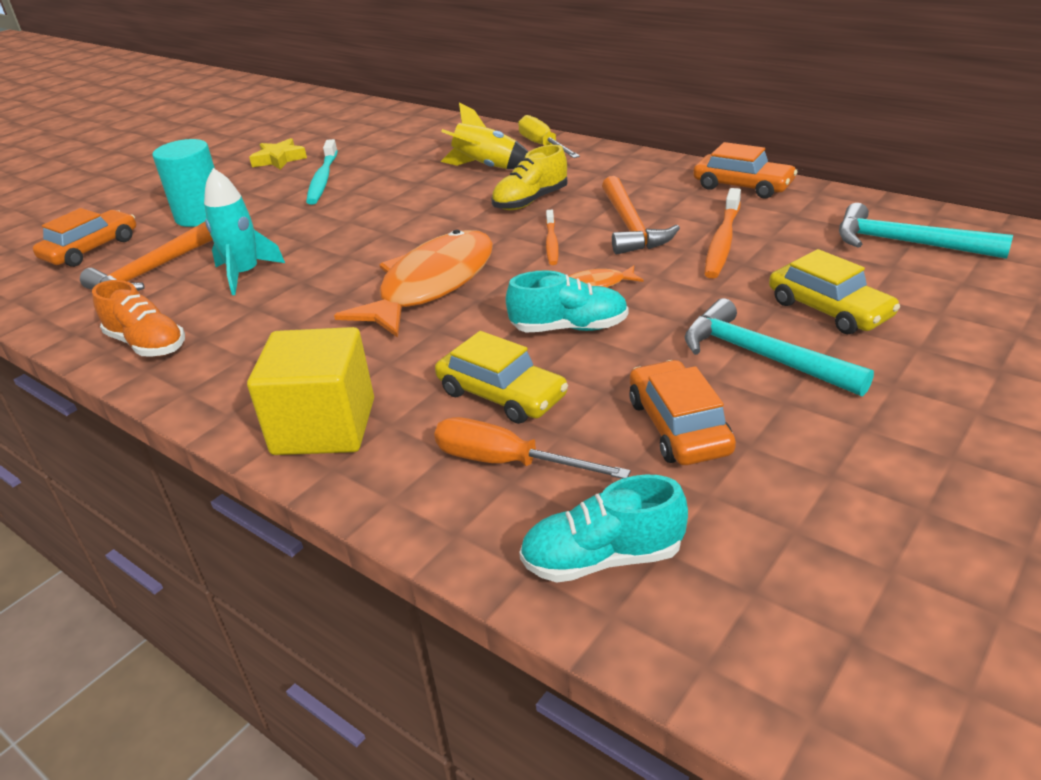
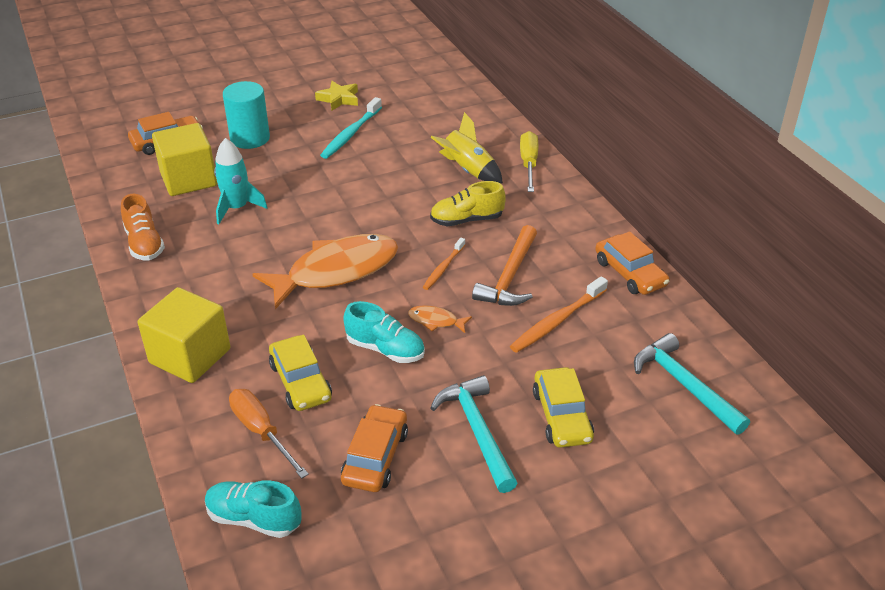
camera: 25 degrees right, 5 degrees up
orange hammer [80,222,213,291] -> yellow cube [152,123,217,196]

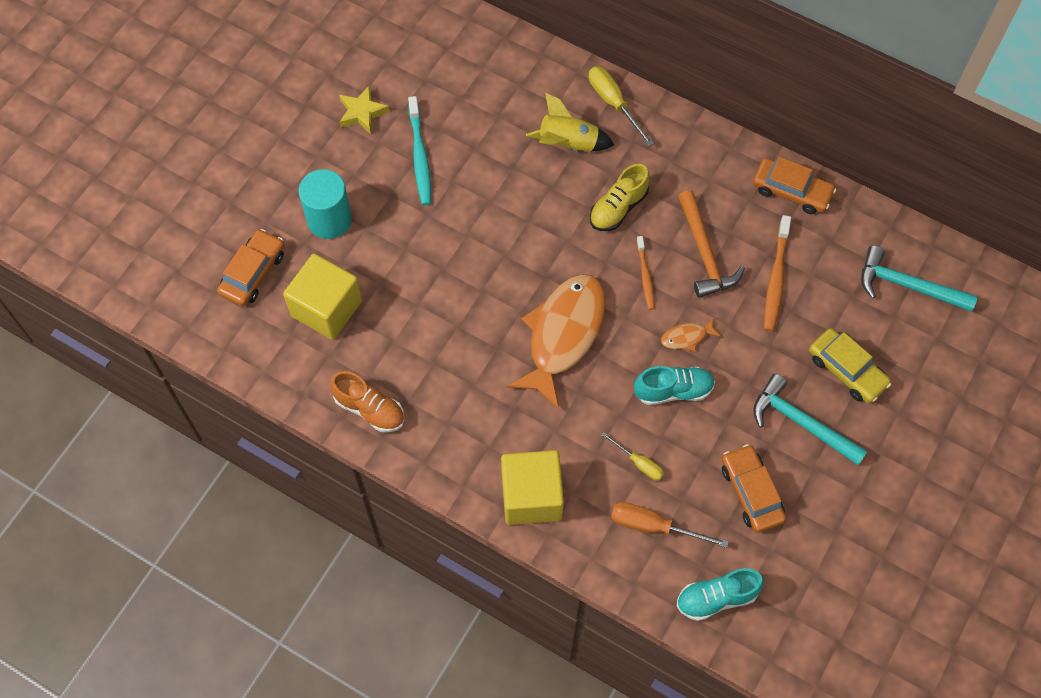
camera: 35 degrees left, 25 degrees up
turquoise rocket [214,138,268,224] -> none
yellow car [269,335,332,411] -> yellow screwdriver [602,432,664,481]

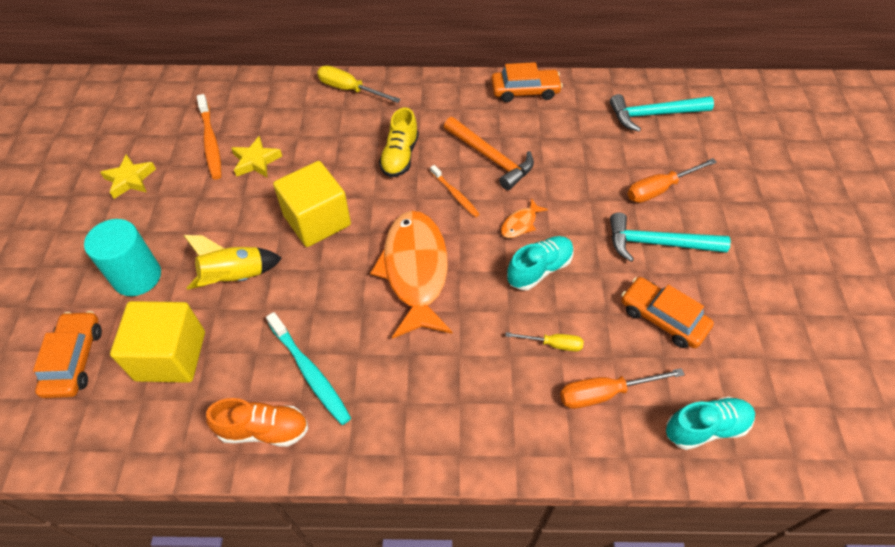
camera: 30 degrees left, 10 degrees down
turquoise toothbrush [408,96,431,205] -> turquoise toothbrush moved to [266,312,351,425]
yellow cube [501,450,564,525] -> yellow cube moved to [273,161,351,247]
yellow rocket [526,93,614,152] -> yellow rocket moved to [183,235,282,290]
turquoise shoe [677,568,764,621] -> turquoise shoe turned 150 degrees counterclockwise [666,397,755,450]
orange toothbrush [764,215,791,331] -> orange toothbrush moved to [197,94,221,180]
yellow car [809,328,891,403] -> orange screwdriver [628,158,717,203]
none -> yellow star [231,136,282,177]

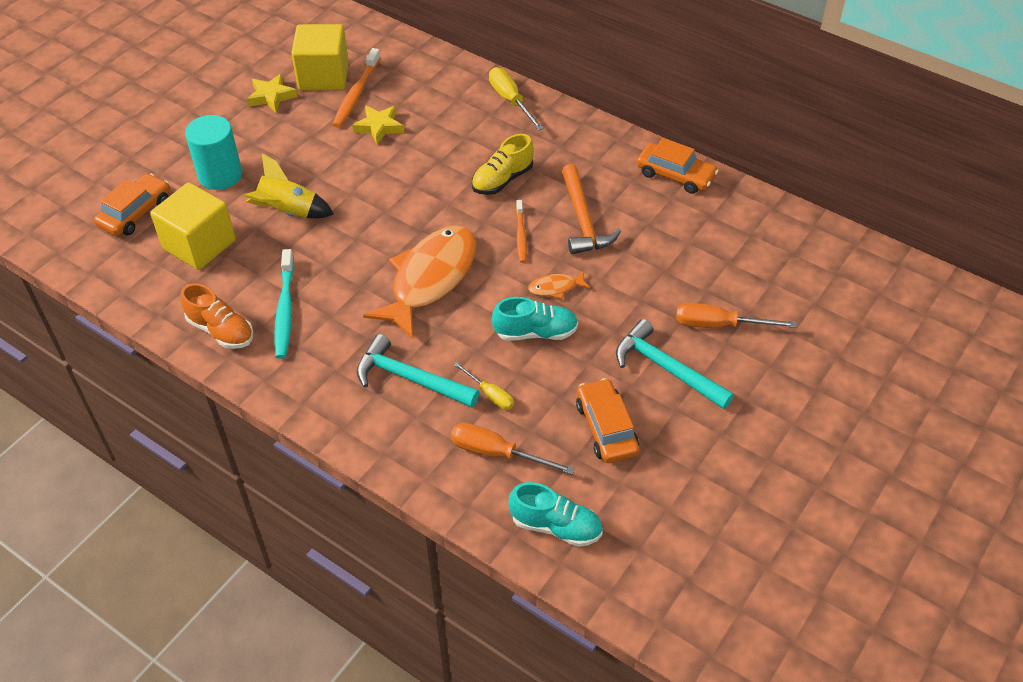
camera: 35 degrees right, 5 degrees down
yellow cube [273,161,351,247] -> yellow cube moved to [291,24,349,91]
turquoise hammer [610,94,714,132] -> turquoise hammer moved to [357,334,479,408]

